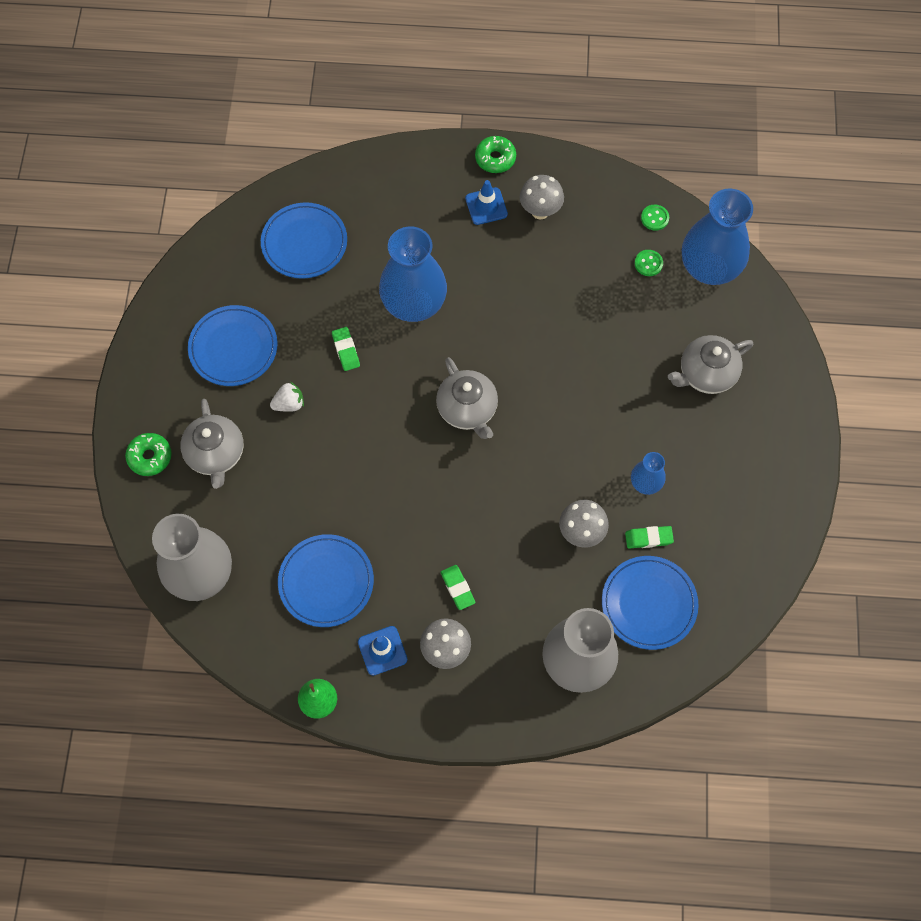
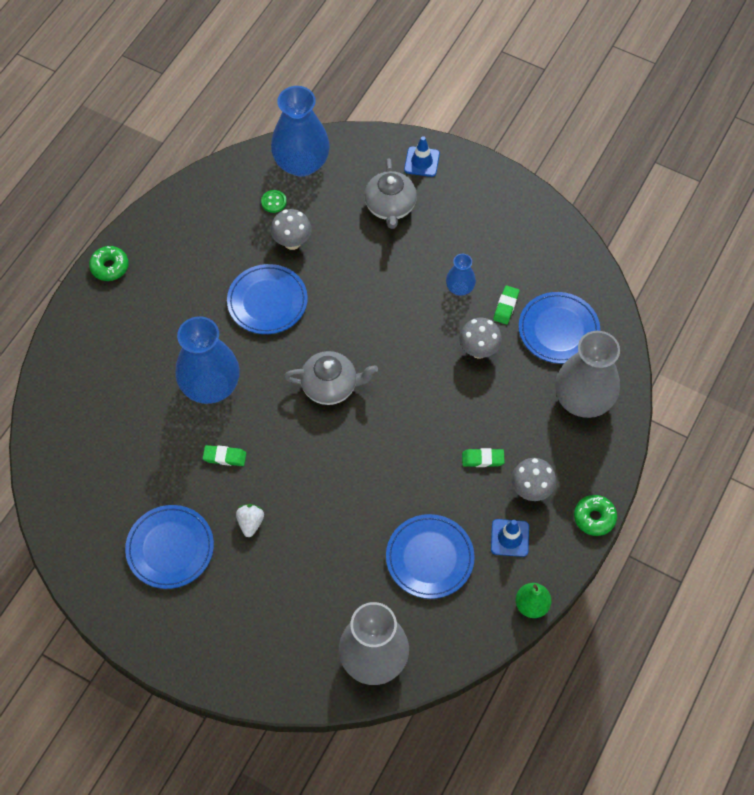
camera: 65 degrees left, 5 degrees down
green donut [125,433,172,476] -> green donut moved to [574,495,617,536]
grey teapot [180,399,244,489] -> none
blue plate [261,202,347,279] -> blue plate moved to [227,264,308,334]
blue traffic cone [465,180,508,225] -> blue traffic cone moved to [404,136,440,177]
grey mushroom [520,175,564,219] -> grey mushroom moved to [271,209,312,250]
green button [641,205,669,231] -> none

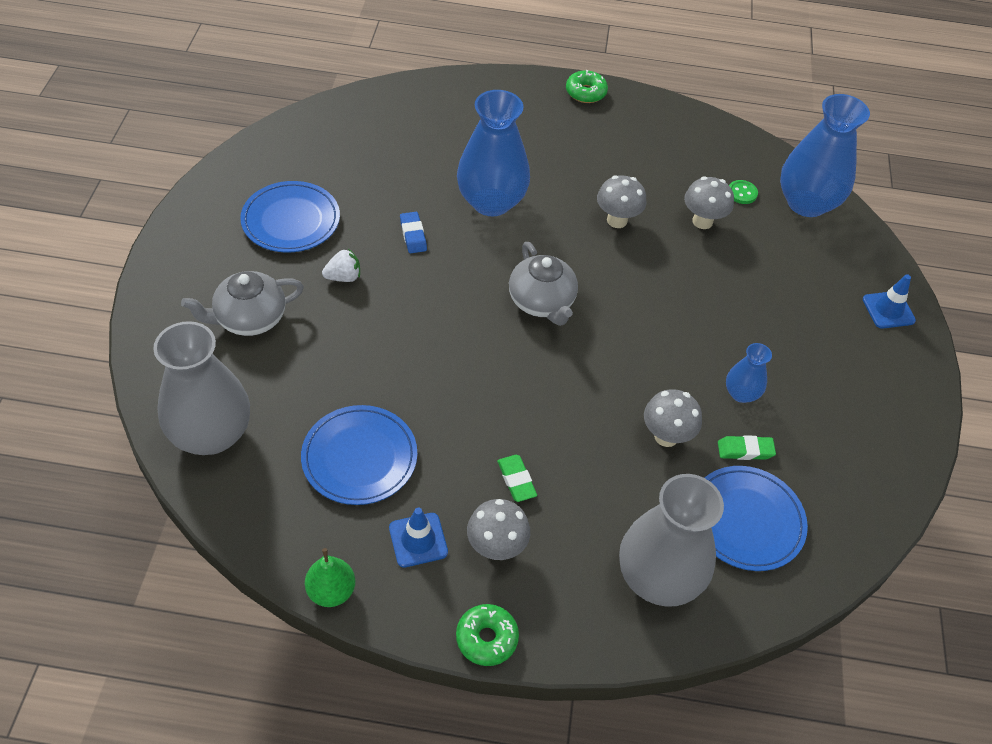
camera: 65 degrees right, 10 degrees down
green eraser [203,445,246,466] -> blue eraser [400,212,427,253]
blue plate [227,264,308,334] -> grey mushroom [597,175,646,228]
grey teapot [364,158,417,229] -> grey teapot moved to [181,271,304,336]

